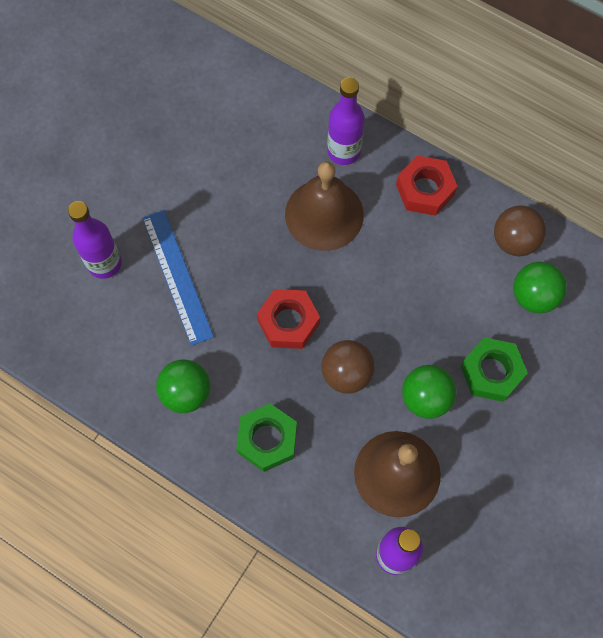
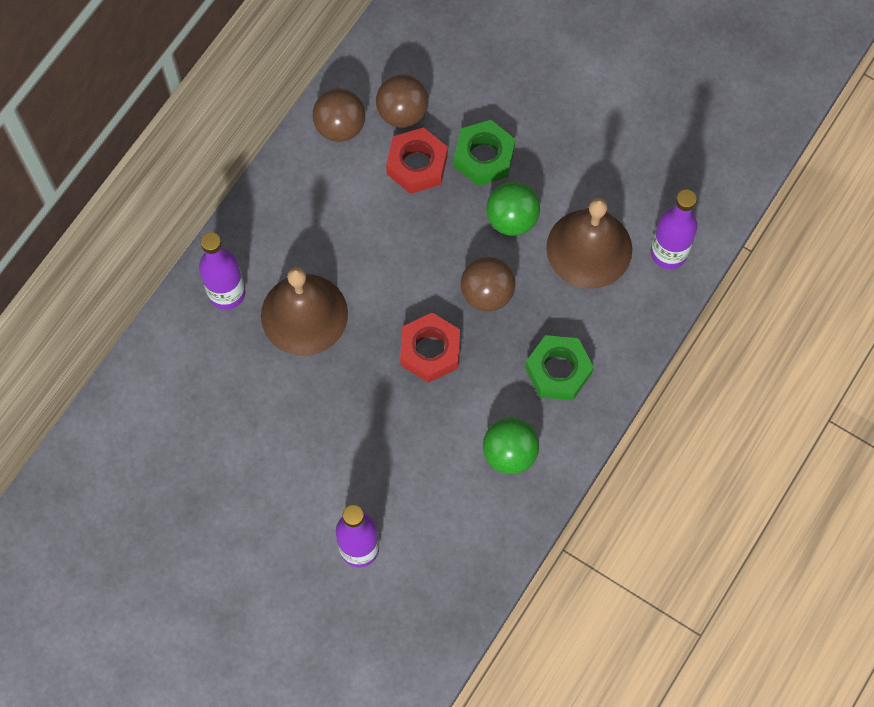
camera: 90 degrees left, 0 degrees up
blue ruler [142,210,214,346] -> none
red nut [396,155,458,216] -> red nut moved to [386,127,448,194]
green ball [513,262,567,313] -> brown ball [376,75,428,128]

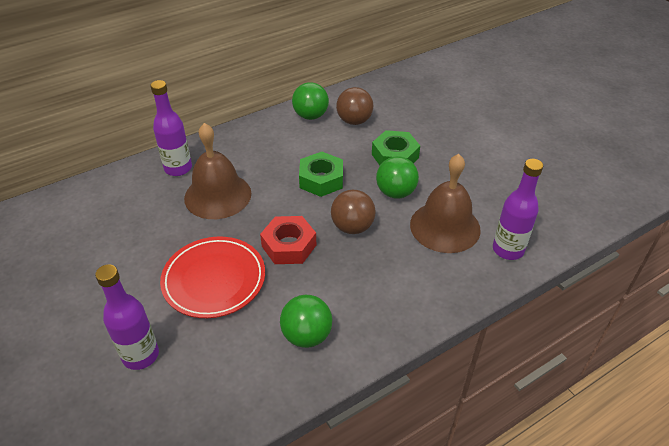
camera: 25 degrees right, 25 degrees down
brown ball [313,89,365,142] -> green ball [292,82,329,120]
red nut [386,127,448,194] -> none
green nut [525,335,594,400] -> green nut moved to [299,152,343,197]
none -> red plate [160,237,265,318]

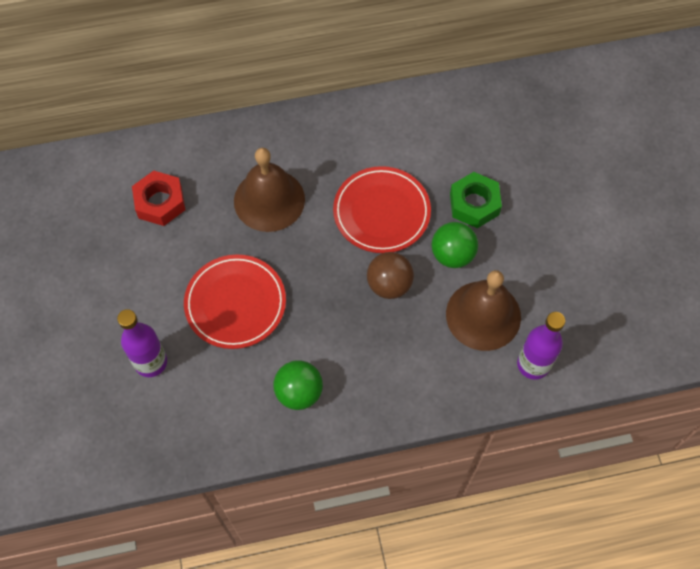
camera: 20 degrees right, 20 degrees up
purple bottle [150,80,192,176] -> none
red nut [260,216,316,264] -> red nut moved to [132,171,185,226]
green ball [292,82,329,120] -> none
green nut [299,152,343,197] -> red plate [333,166,431,253]
brown ball [336,87,373,125] -> none

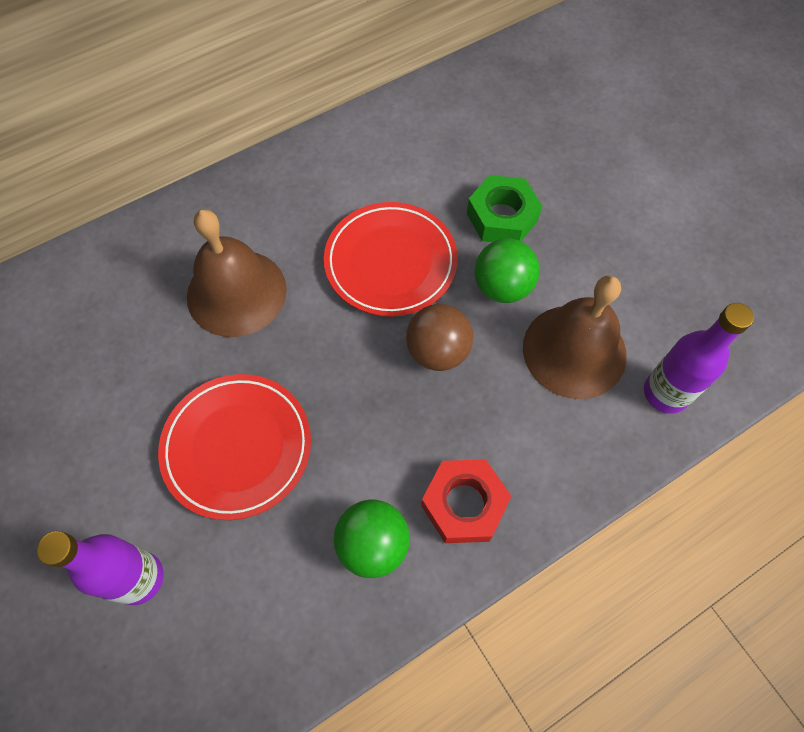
camera: 20 degrees left, 0 degrees up
red nut [132,171,185,226] -> red nut moved to [421,459,511,543]

